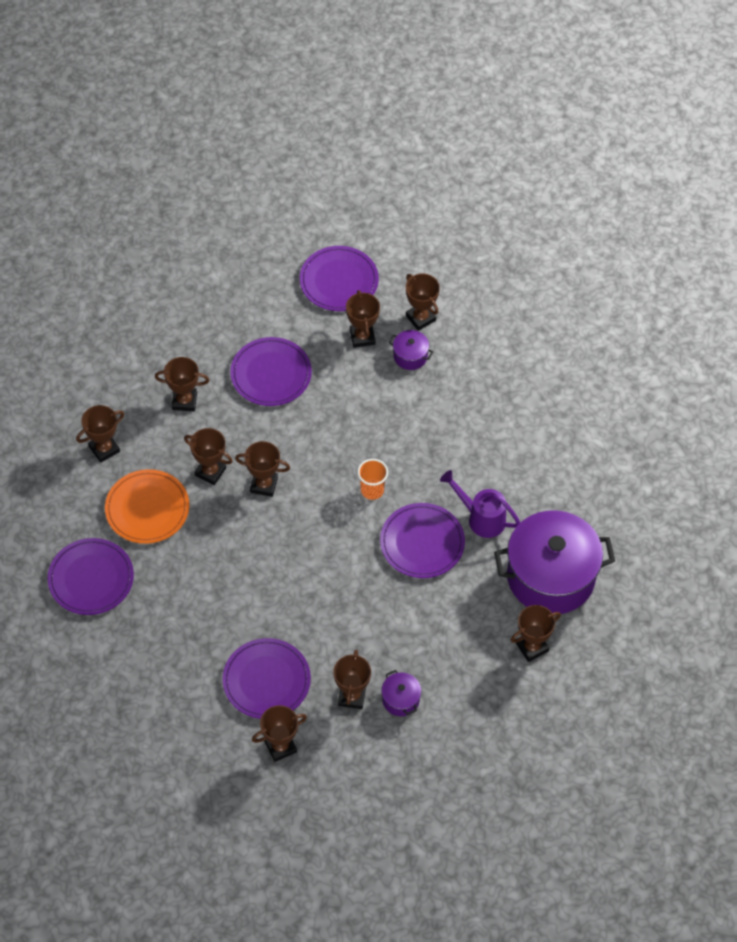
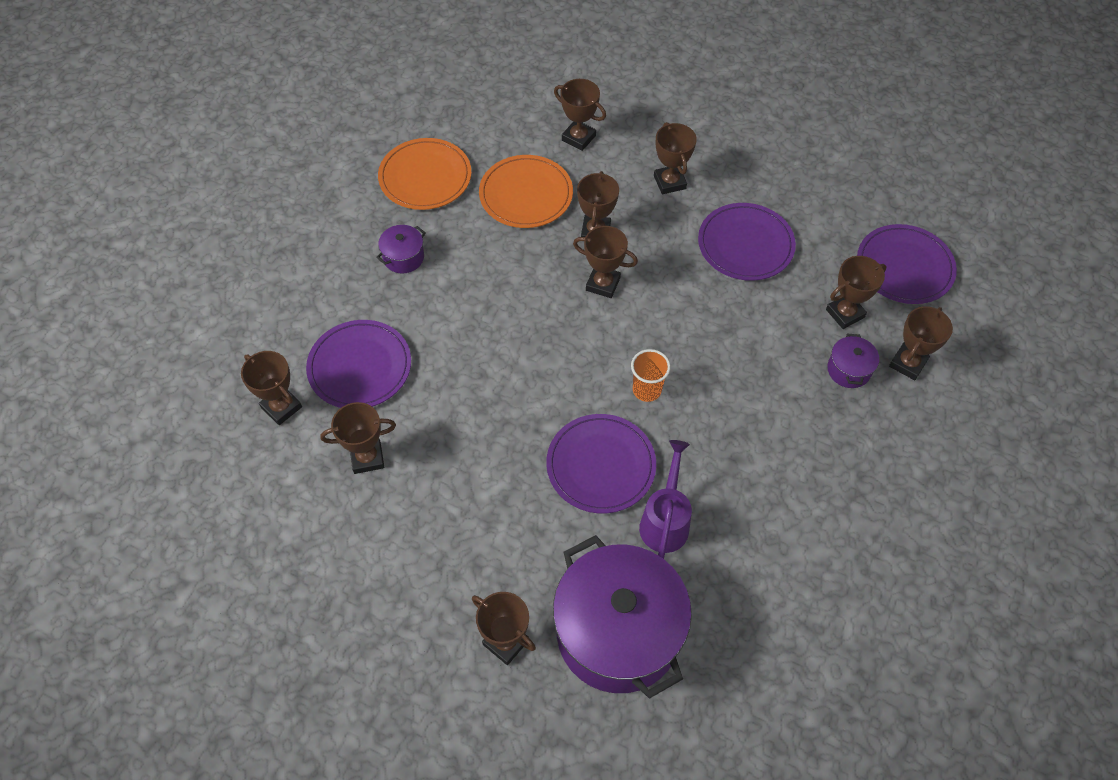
camera: 70 degrees right, 0 degrees up
purple plate [47,538,134,615] -> orange plate [378,138,471,210]
brown trophy [235,441,290,497] -> brown trophy turned 60 degrees counterclockwise [573,226,638,298]
purple pot [381,670,421,716] -> purple pot moved to [376,225,426,273]

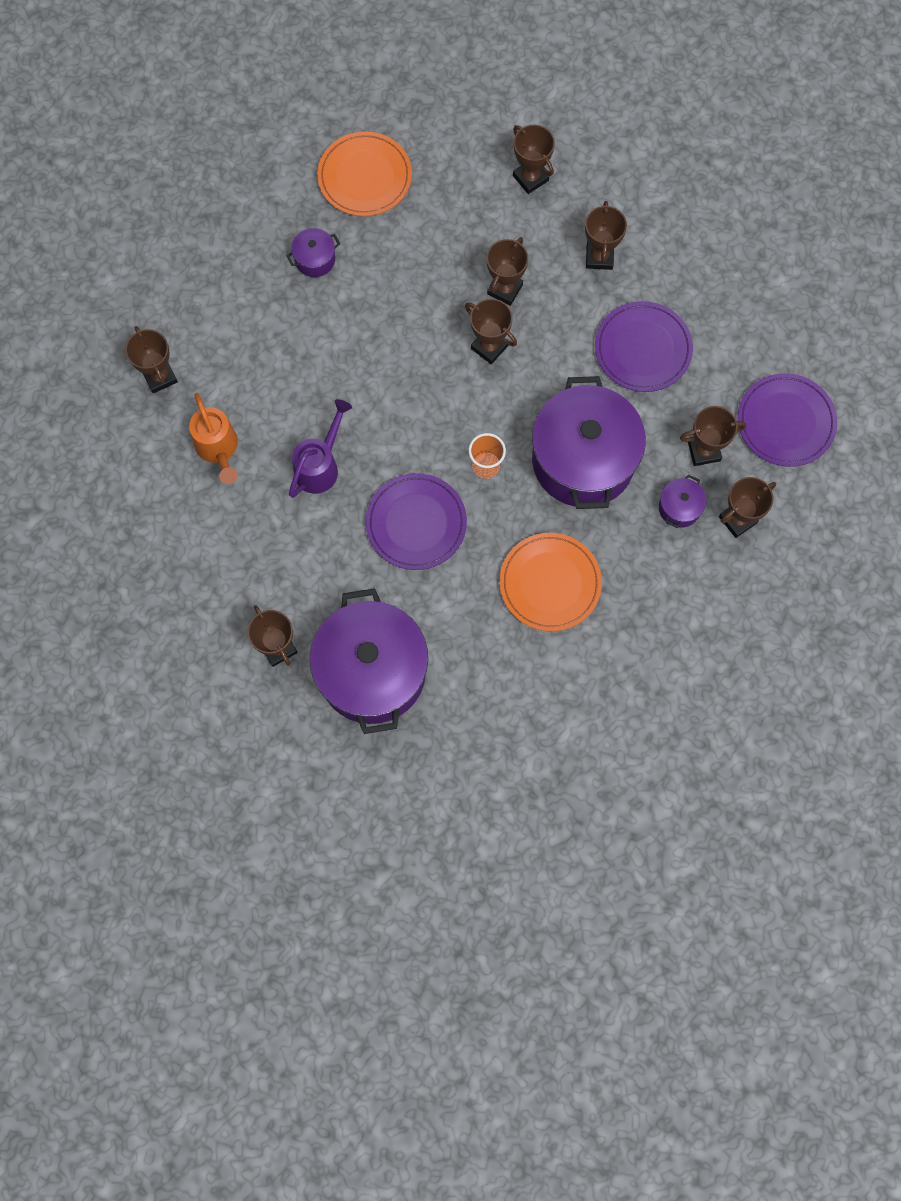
camera: 20 degrees right, 15 degrees up
purple plate [306,320,411,408] -> none
brown trophy [320,402,396,474] -> orange watering can [189,393,238,484]
orange plate [479,155,573,228] -> orange plate moved to [500,533,602,632]
purple watering can [639,440,692,559] -> purple watering can moved to [289,399,352,498]
none -> purple pot [532,376,646,509]

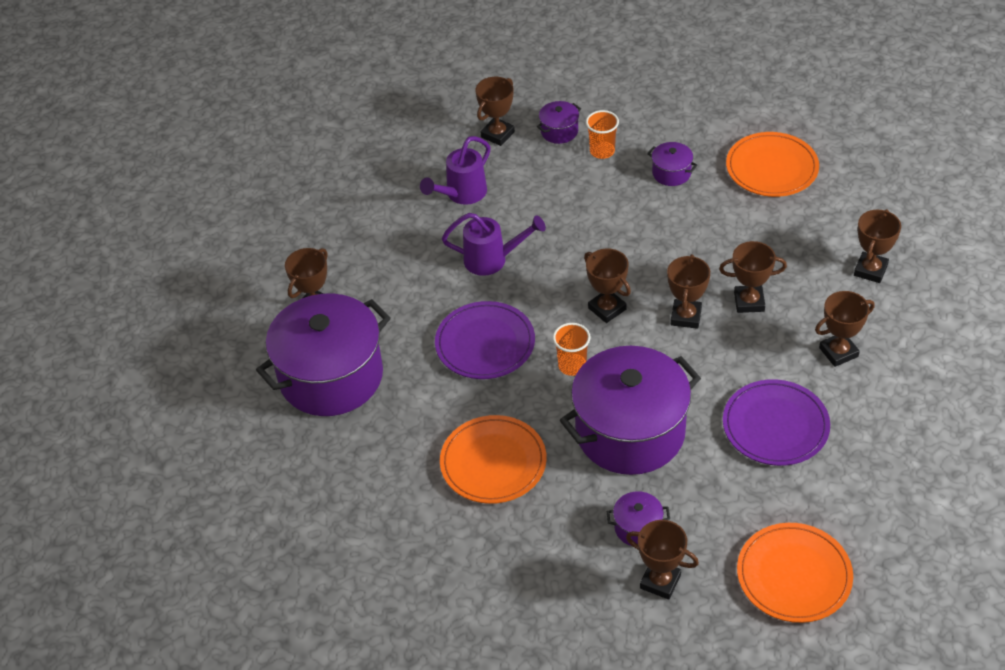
camera: 65 degrees right, 25 degrees down
orange watering can [189,393,238,484] -> purple watering can [420,136,491,205]
brown trophy [680,406,746,466] -> brown trophy moved to [584,248,631,323]
purple plate [738,373,837,467] -> orange plate [737,523,853,623]
none -> purple pot [537,101,581,144]
none -> orange cup [586,110,619,159]

